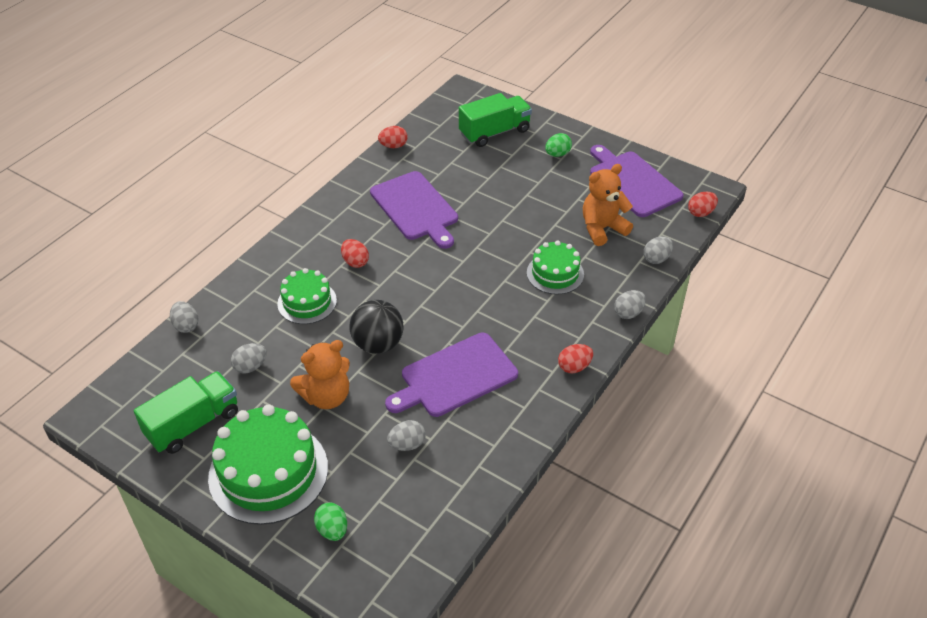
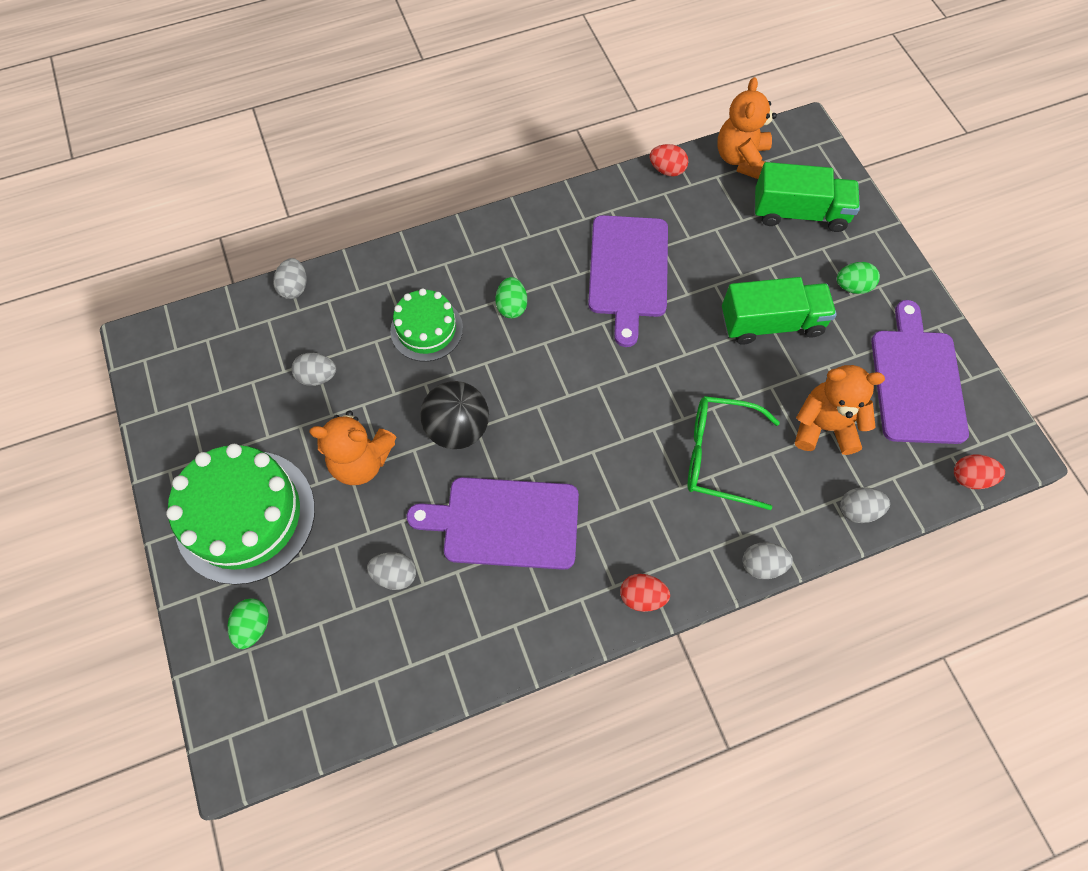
camera: 35 degrees right, 20 degrees up
green truck [134,371,238,454] -> green truck moved to [722,277,837,345]
red egg [341,239,369,268] -> green egg [496,277,527,318]
green cake [527,240,584,294] -> green glasses [688,396,780,510]
none -> orange teddy bear [717,77,777,179]

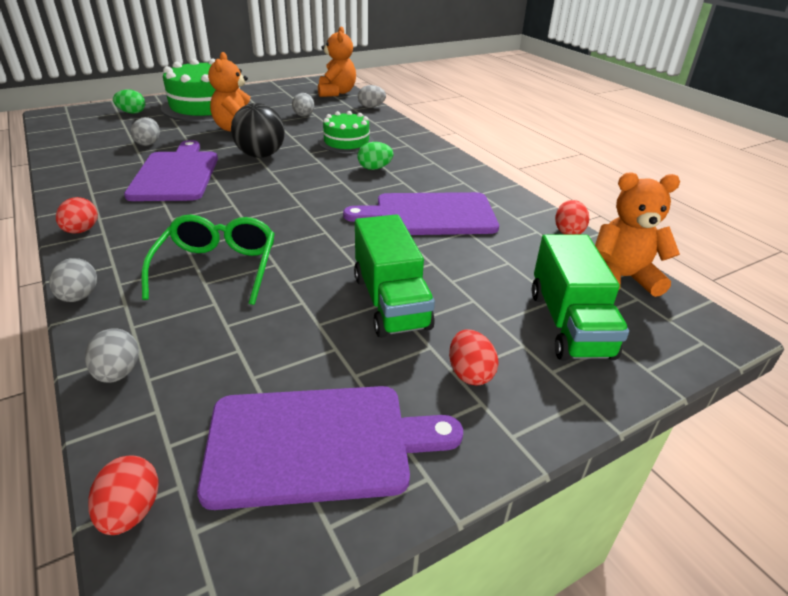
camera: 80 degrees right, 30 degrees down
orange teddy bear [795,365,885,455] -> orange teddy bear moved to [318,26,356,97]
green egg [837,262,880,294] -> red egg [449,329,499,386]

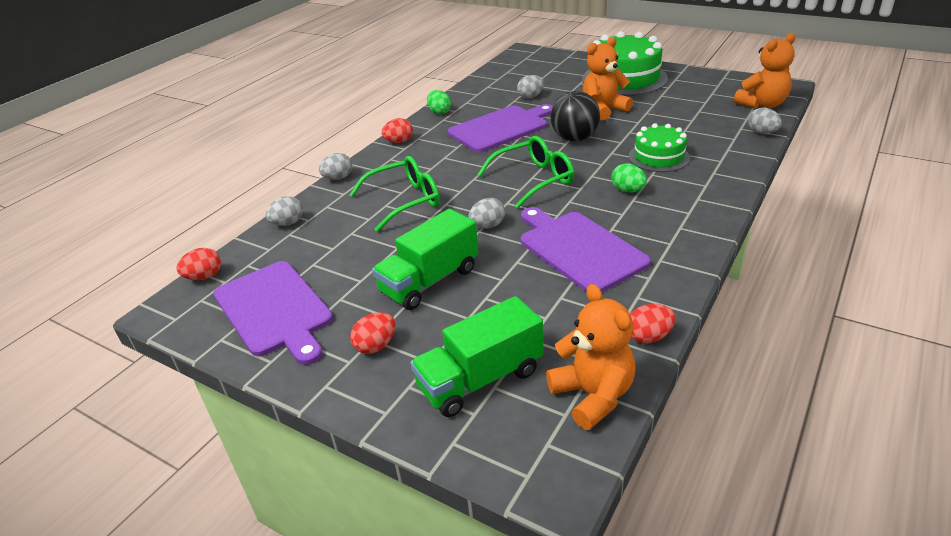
camera: 65 degrees right, 0 degrees up
green egg [113,89,145,114] -> green egg moved to [427,90,451,114]
grey egg [292,93,314,117] -> grey egg moved to [468,198,505,229]
none -> green glasses [477,136,574,209]

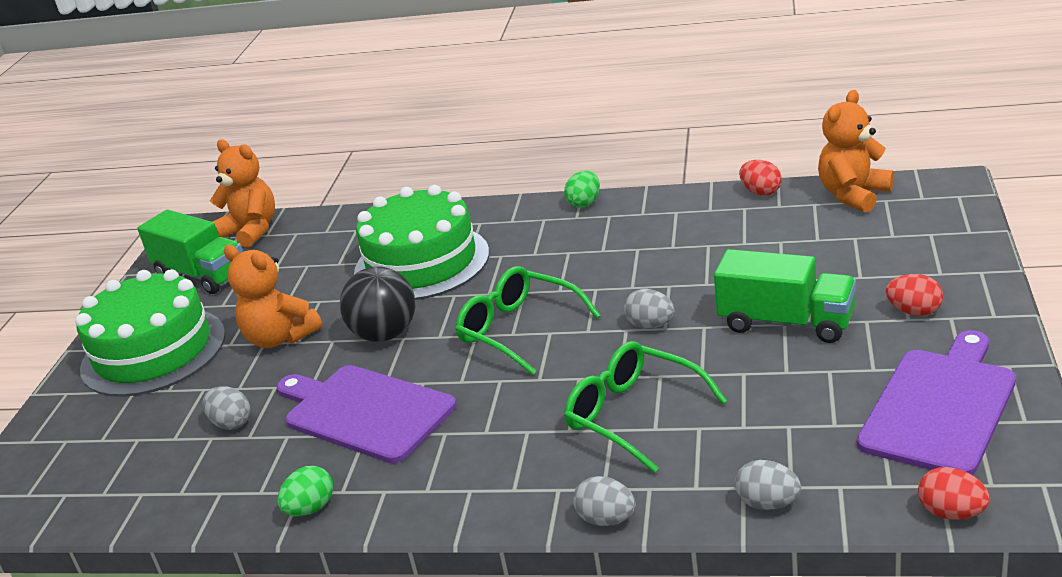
camera: 110 degrees left, 5 degrees down
red egg [381,118,413,143] -> none
green truck [410,296,543,417] -> green truck moved to [137,210,243,294]
purple cutting board [521,207,651,292] -> none
green egg [611,163,647,193] -> green egg moved to [564,171,600,208]
green cake [629,123,690,172] -> green cake [354,185,489,300], size x1.74
grey egg [748,107,782,134] -> none

